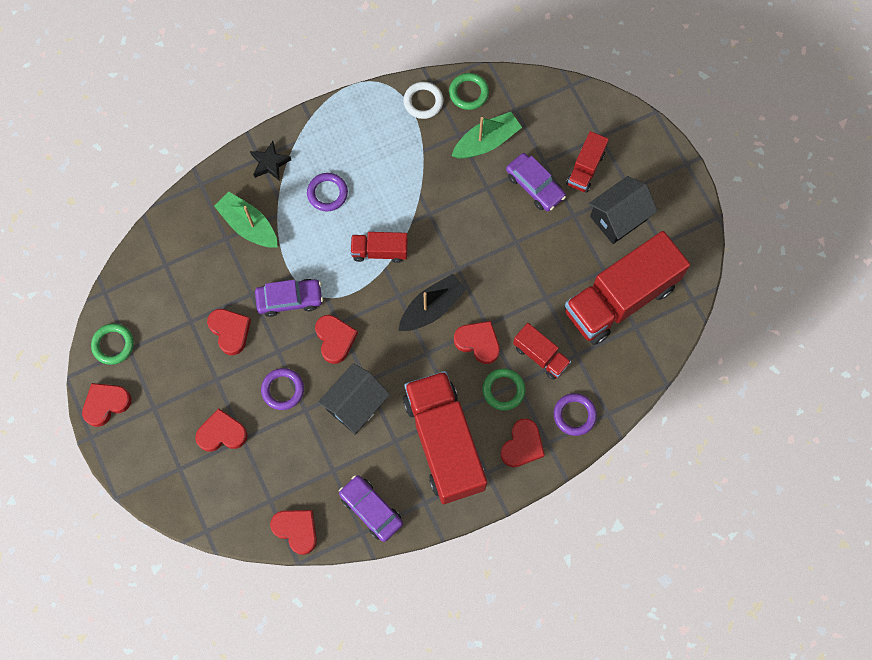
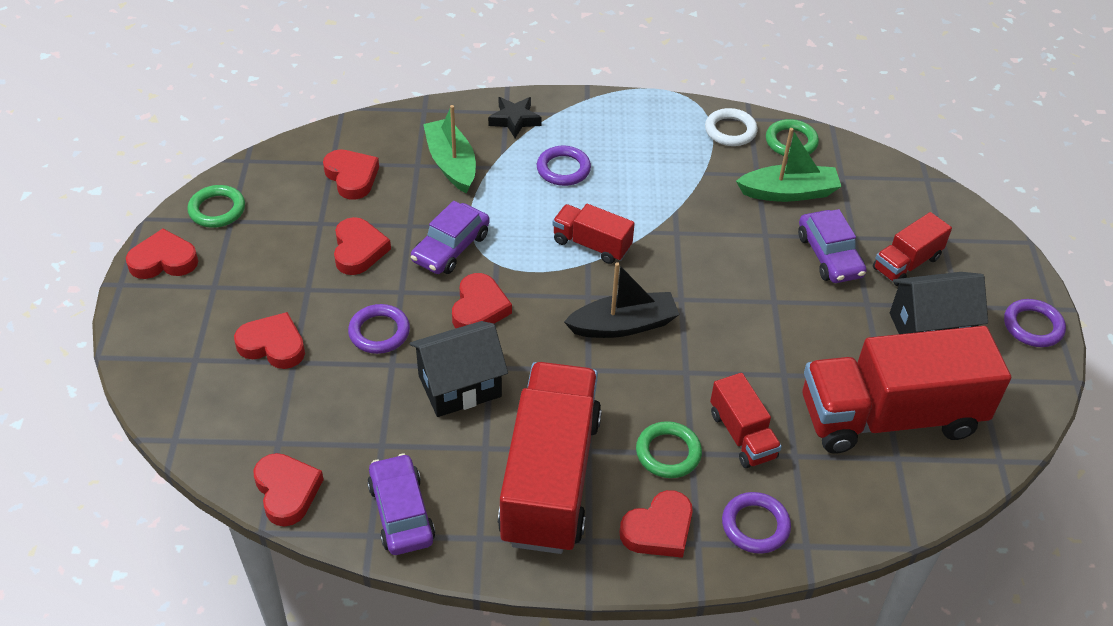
camera: 25 degrees right, 25 degrees down
purple car [255,279,323,317] -> purple car turned 105 degrees clockwise [411,201,490,274]
red heart [454,321,500,364] -> red heart moved to [323,149,379,200]
none -> purple ring [1004,299,1066,347]

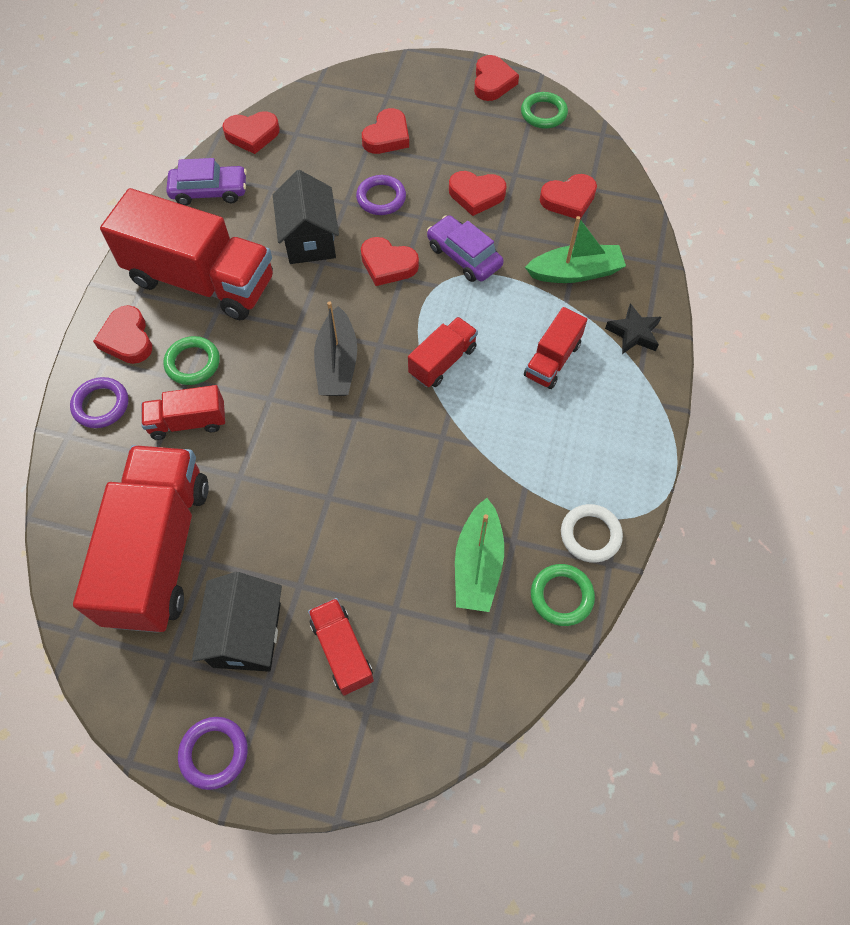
camera: 105 degrees right, 15 degrees up
purple ring [537,146,591,186] -> red truck [524,307,587,389]
purple car [798,209,867,283] -> none

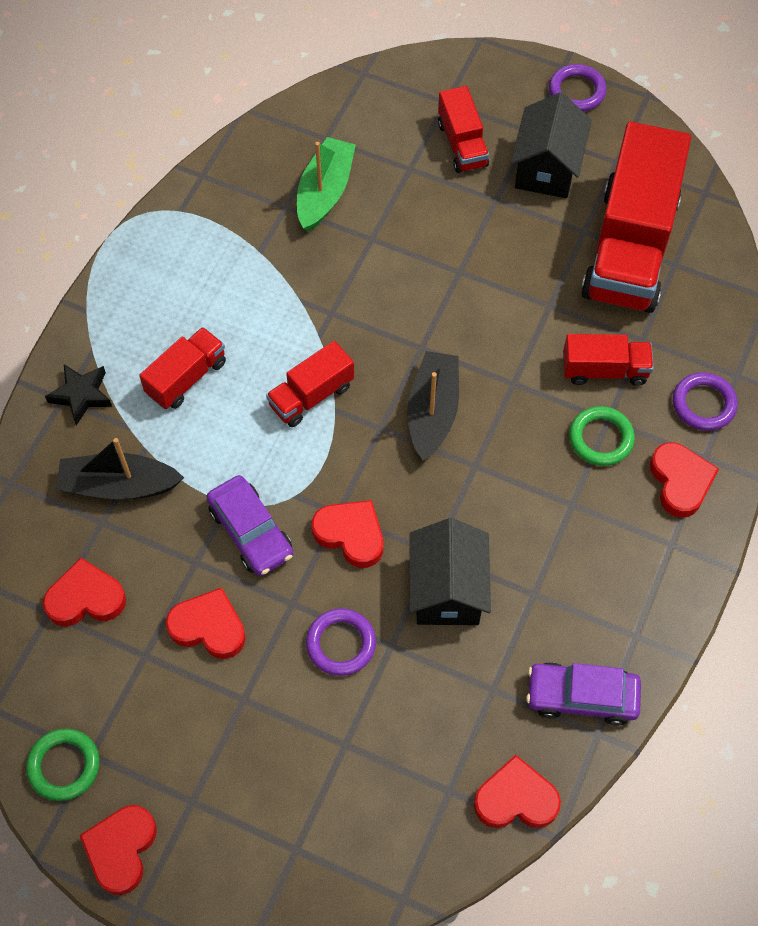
camera: 170 degrees left, 0 degrees up
red truck [100,188,273,320] -> none
red heart [362,108,409,154] -> none
green boat [525,216,626,283] -> black boat [56,438,184,500]
green ring [531,564,595,626] -> none
white ring [561,504,623,563] -> none

